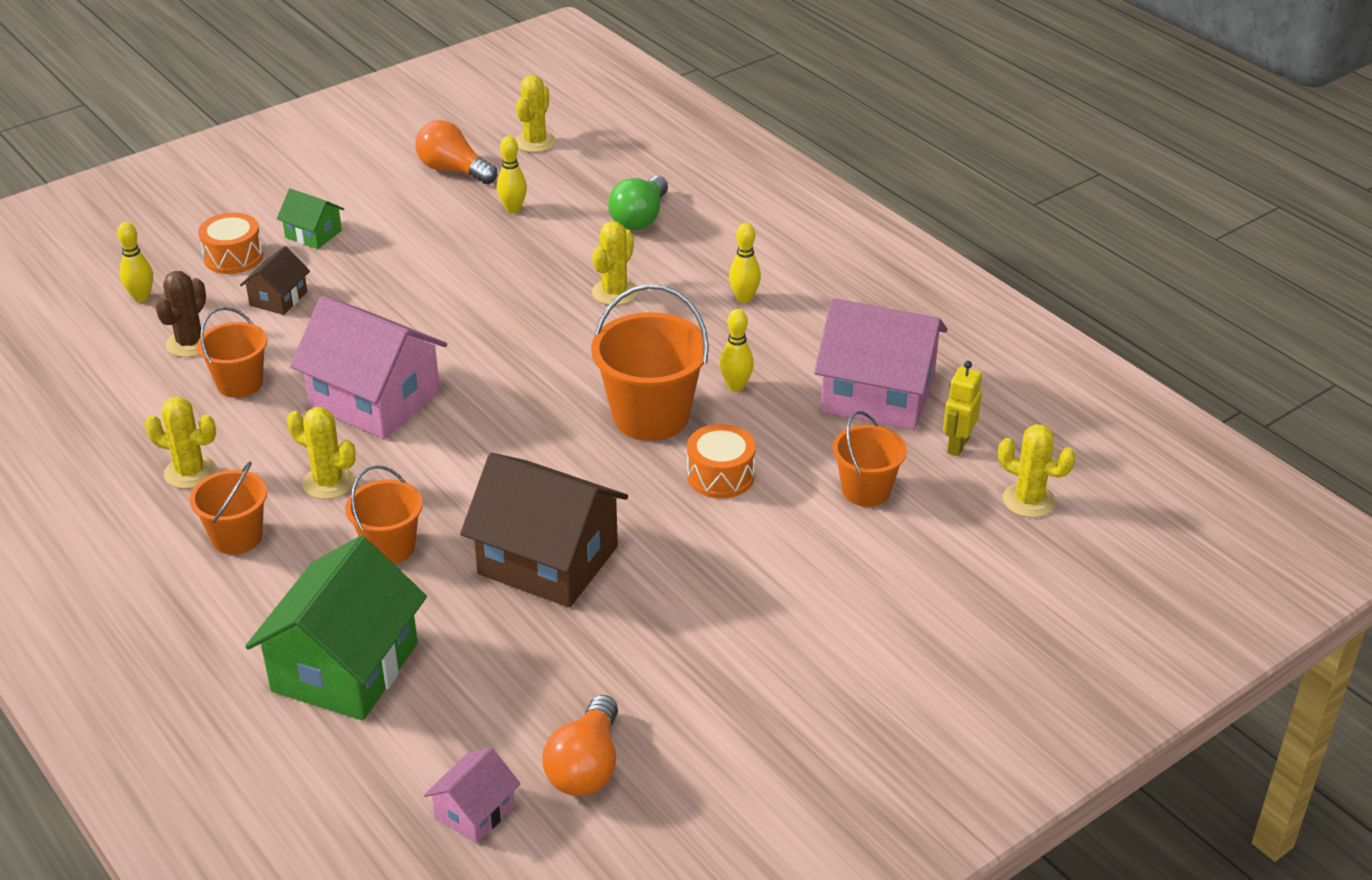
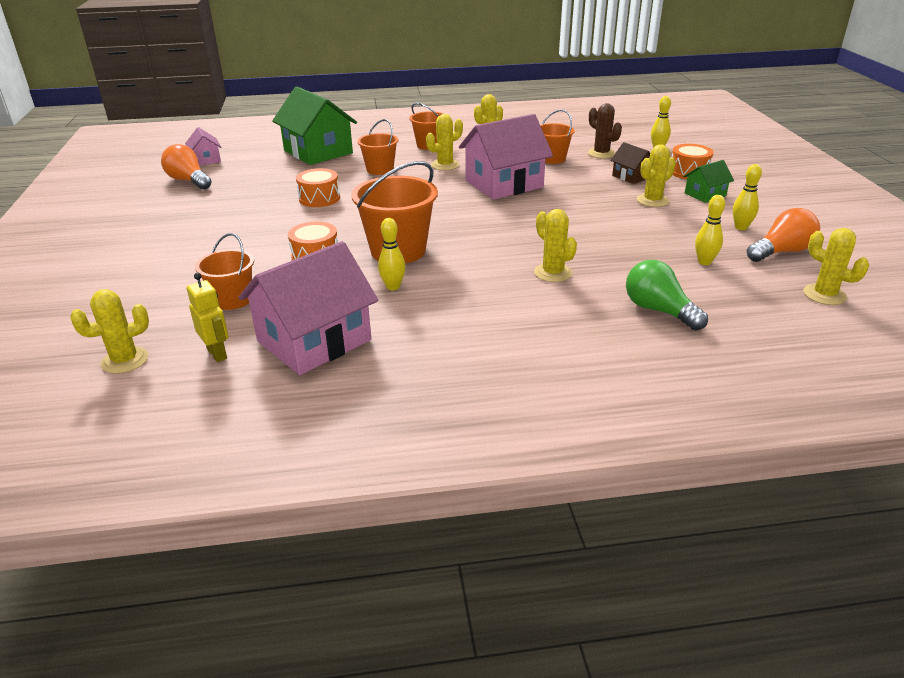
camera: 120 degrees right, 5 degrees down
brown house [460,453,628,607] -> orange drum [296,168,340,207]
yellow bowling pin [729,223,761,303] -> yellow bowling pin moved to [733,164,762,230]
none -> yellow cactus [637,144,676,207]

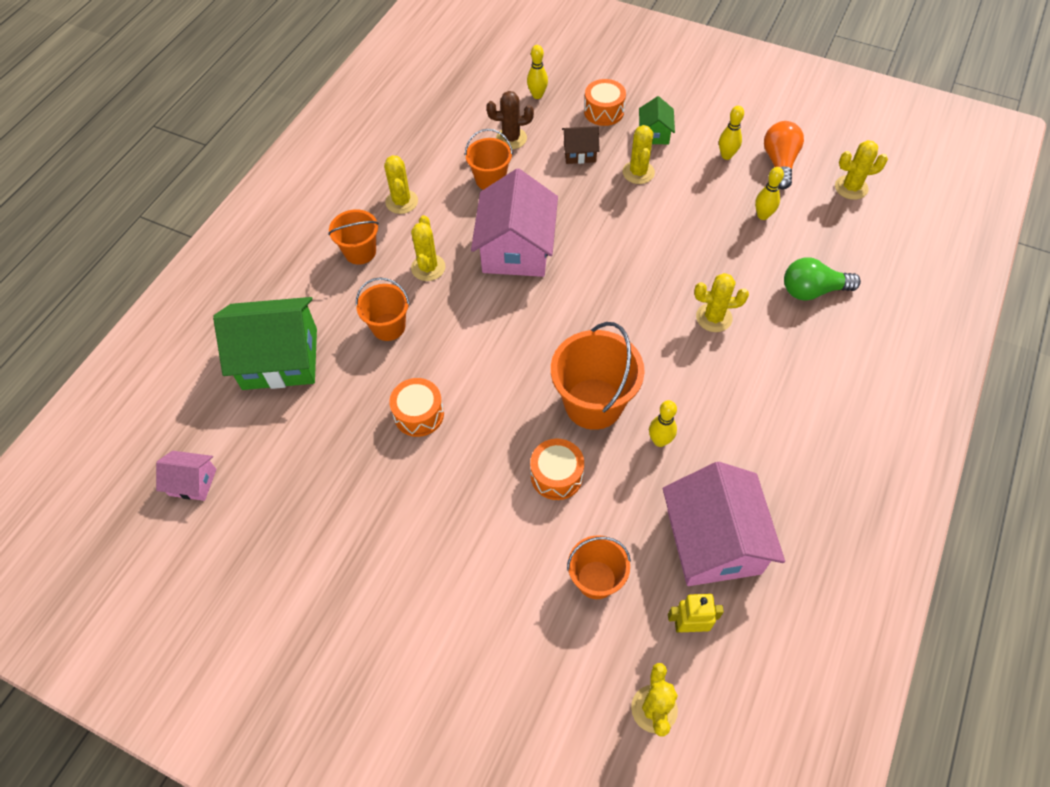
camera: 55 degrees left, 25 degrees up
orange light bulb [161,144,212,189] -> none

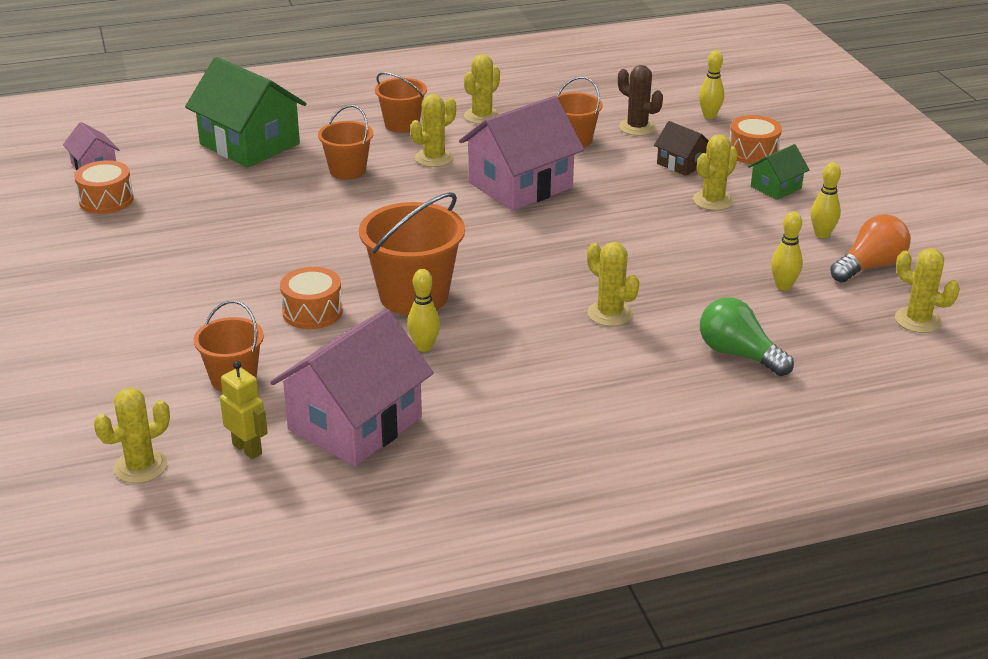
camera: 45 degrees right, 25 degrees down
orange drum [389,378,444,437] -> orange drum moved to [74,160,134,214]

